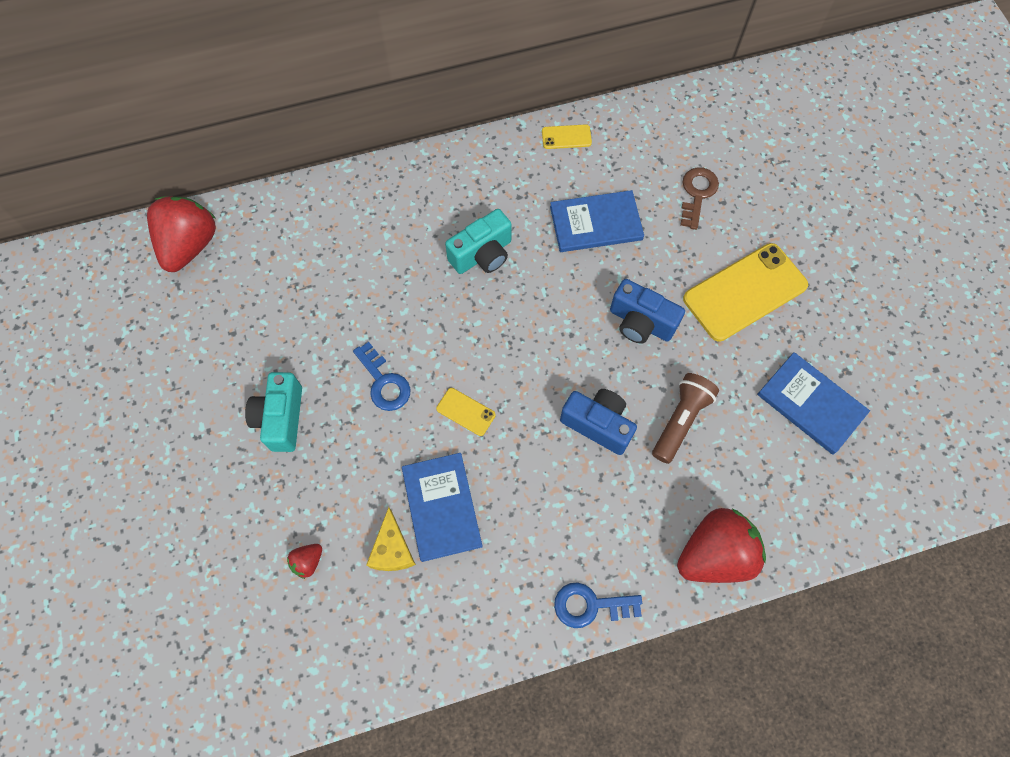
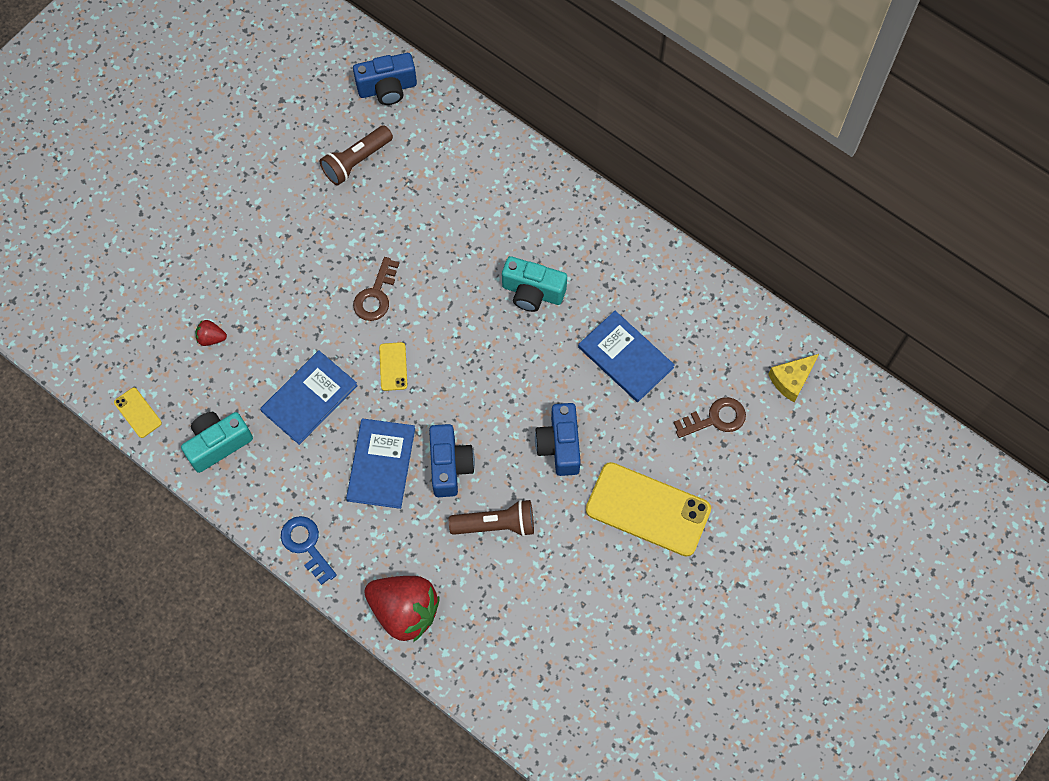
camera: 55 degrees right, 0 degrees up
red strawberry [147,196,216,272] -> blue camera [353,53,417,105]
turquoise camera [245,372,302,452] -> turquoise camera moved to [181,412,253,473]
blue key [353,342,411,411] -> brown key [353,257,399,321]
yellow cheese [366,507,416,571] -> yellow cheese moved to [768,354,819,403]
yellow phone [542,124,592,149] -> yellow phone moved to [114,388,162,438]
blue book [757,352,870,455] -> blue book moved to [346,418,415,509]
none -> brown flashlight [320,125,393,186]

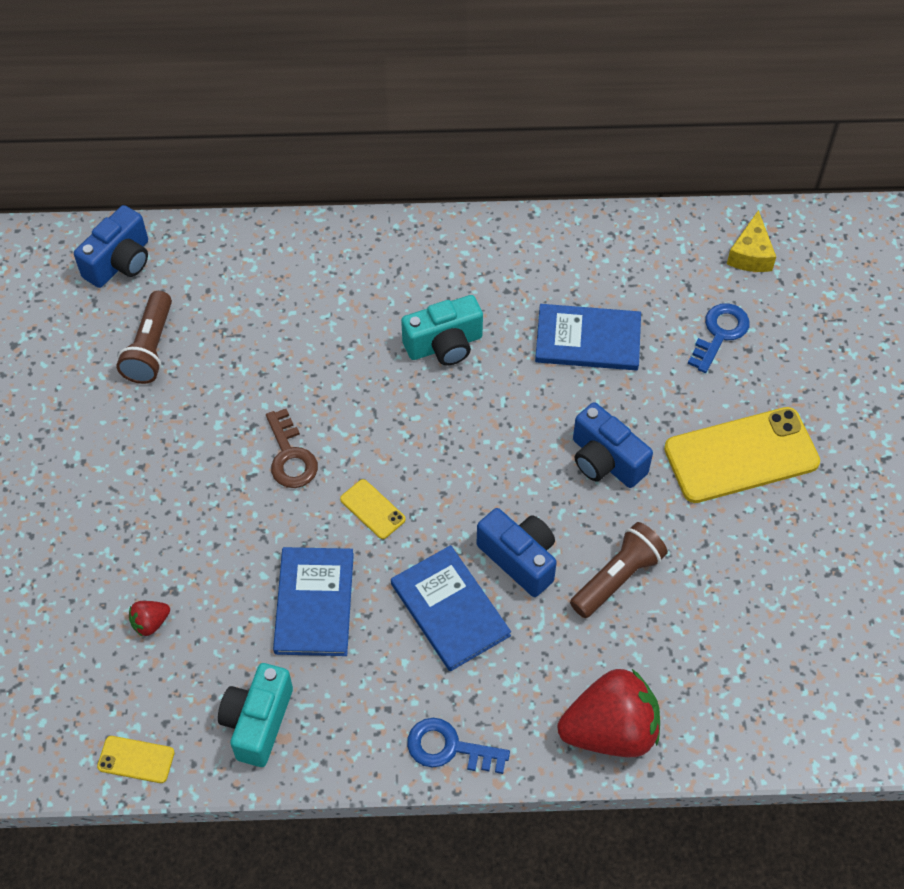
camera: 40 degrees left, 10 degrees down
brown key [674,397,746,438] -> blue key [688,303,750,373]

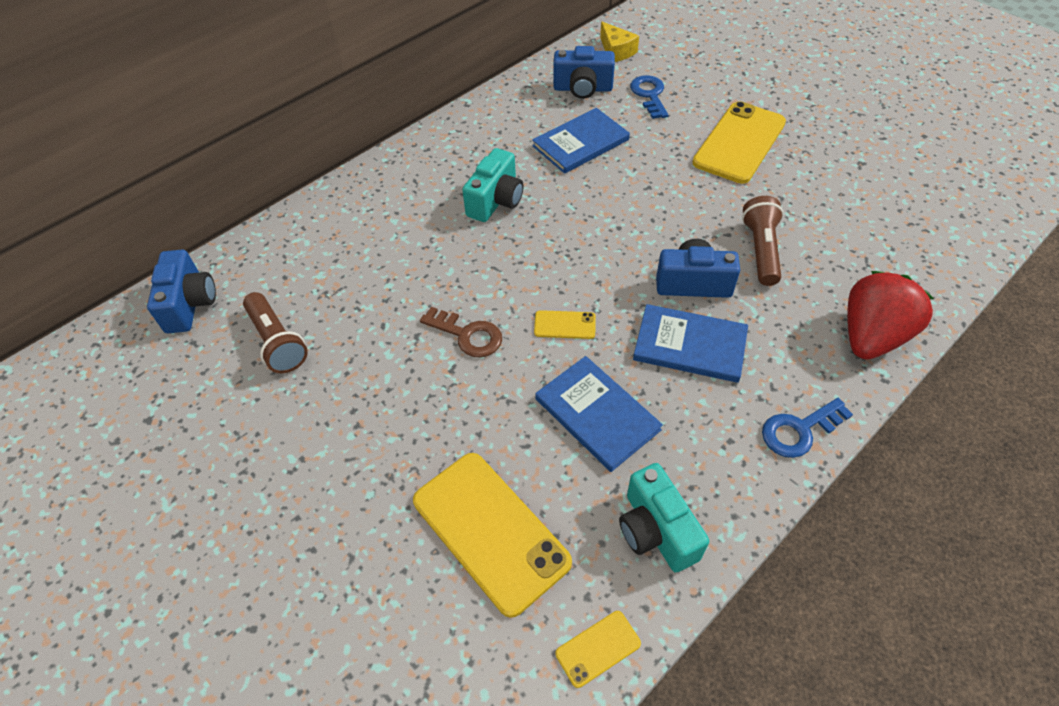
camera: 40 degrees left, 5 degrees down
red strawberry [129,601,170,637] -> yellow phone [413,453,572,618]
blue camera [573,402,653,488] -> blue camera moved to [553,46,615,99]

